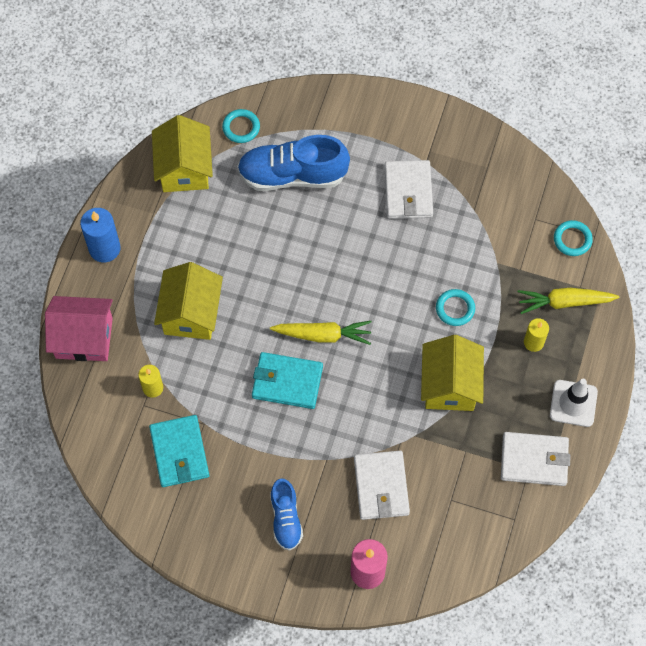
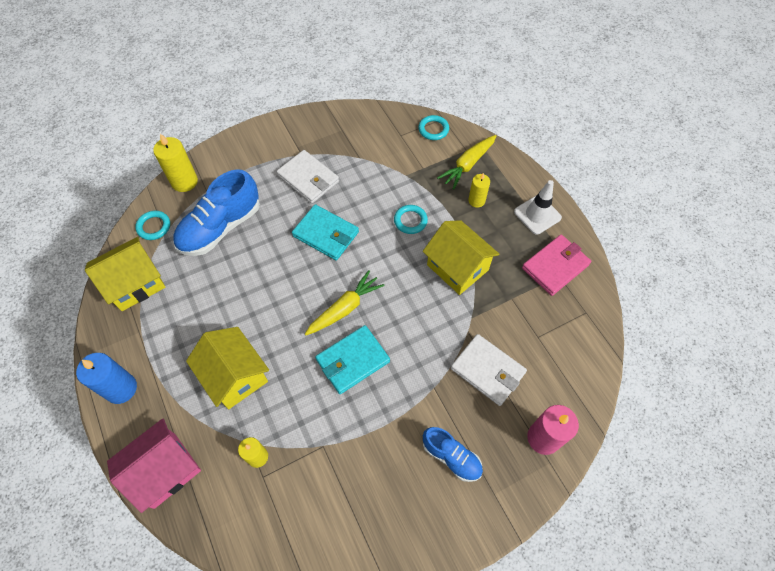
camera: 45 degrees left, 5 degrees down
turquoise wallet [149,415,209,487] -> turquoise wallet moved to [292,204,359,260]
yellow house [152,115,213,192] -> yellow house turned 75 degrees counterclockwise [85,237,165,311]
white wallet [501,432,571,486] -> pink wallet [522,235,591,296]
none -> yellow candle [153,133,198,192]

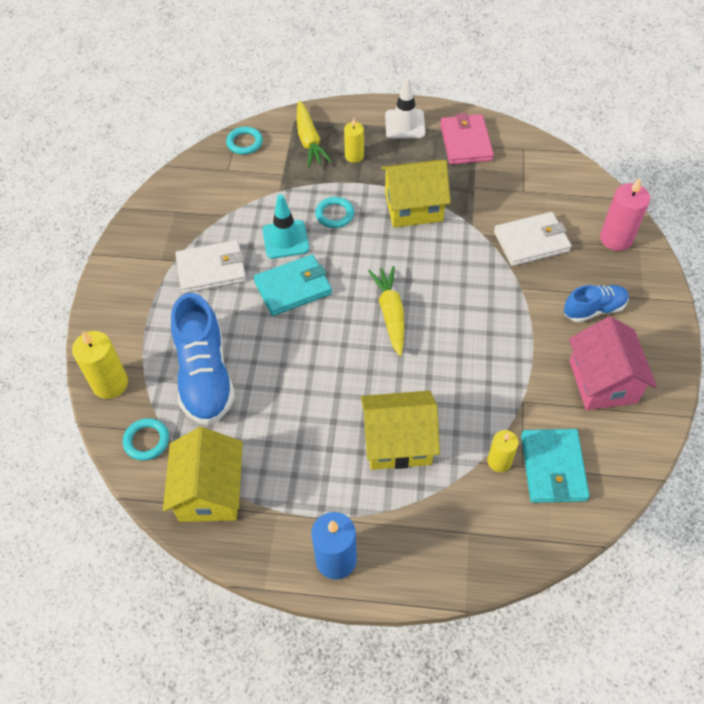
camera: 55 degrees left, 5 degrees down
pink house [107,419,201,513] -> pink house moved to [569,316,657,410]
turquoise wallet [315,325,390,394] -> turquoise wallet moved to [521,429,590,503]
none -> turquoise traffic cone [262,194,309,259]

